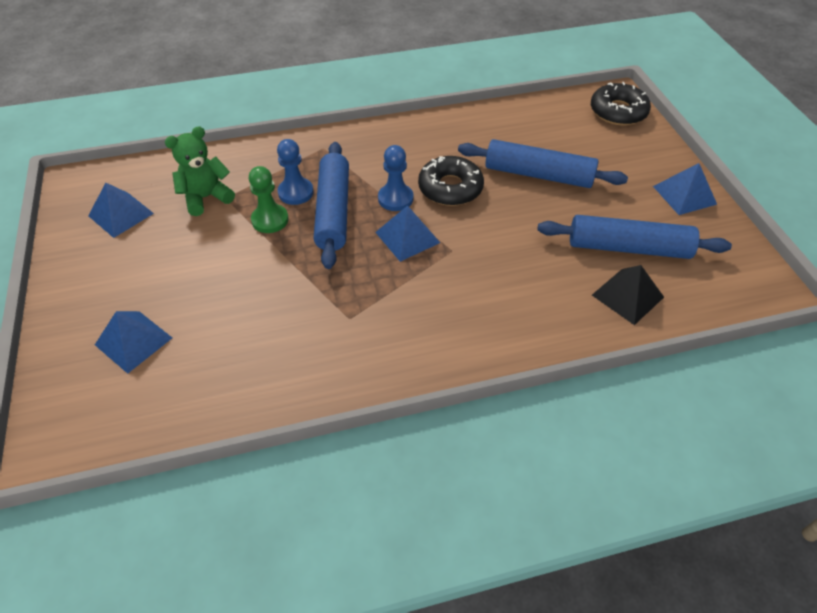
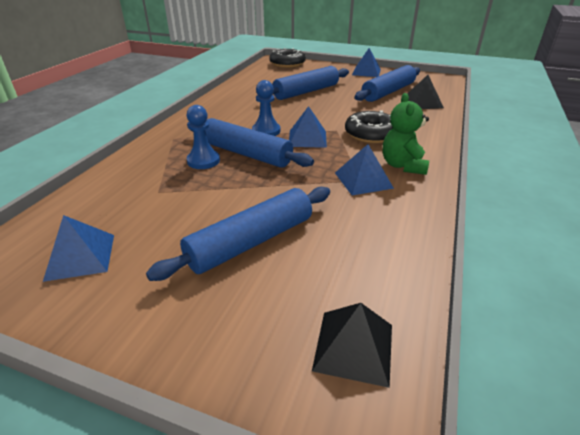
camera: 55 degrees left, 15 degrees down
blue pyramid [95,311,172,374] -> blue pyramid moved to [335,144,394,196]
green teddy bear [165,126,235,216] -> green teddy bear moved to [383,93,429,175]
green pawn [249,166,289,233] -> none
black donut [418,156,484,206] -> black donut moved to [345,110,393,143]
none -> blue rolling pin [146,187,330,281]
none -> black pyramid [312,303,392,388]

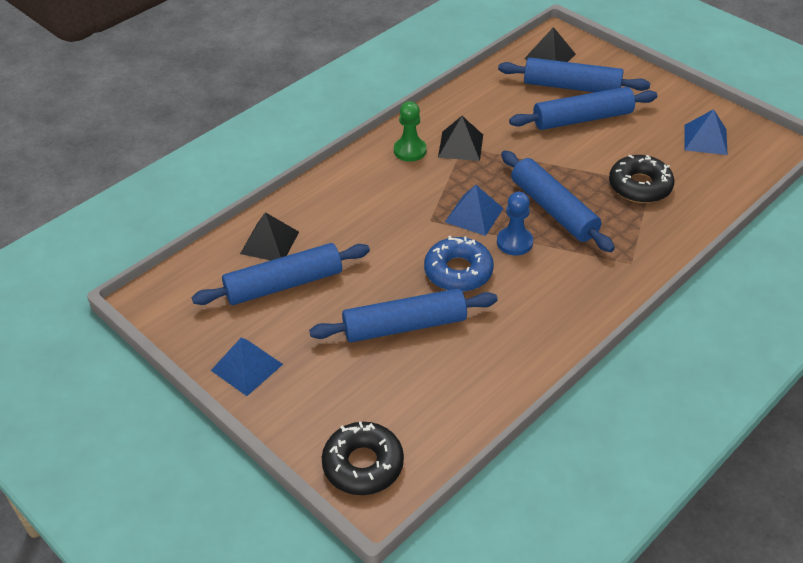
camera: 155 degrees left, 10 degrees up
blue pawn [187,105,220,169] -> none
blue pyramid [335,144,394,196] -> black pyramid [438,116,483,161]
black donut [345,110,393,143] -> black donut moved to [609,155,674,203]
green teddy bear [383,93,429,175] -> green pawn [394,101,426,162]
none -> blue donut [424,236,494,292]
none -> blue rolling pin [498,58,650,92]

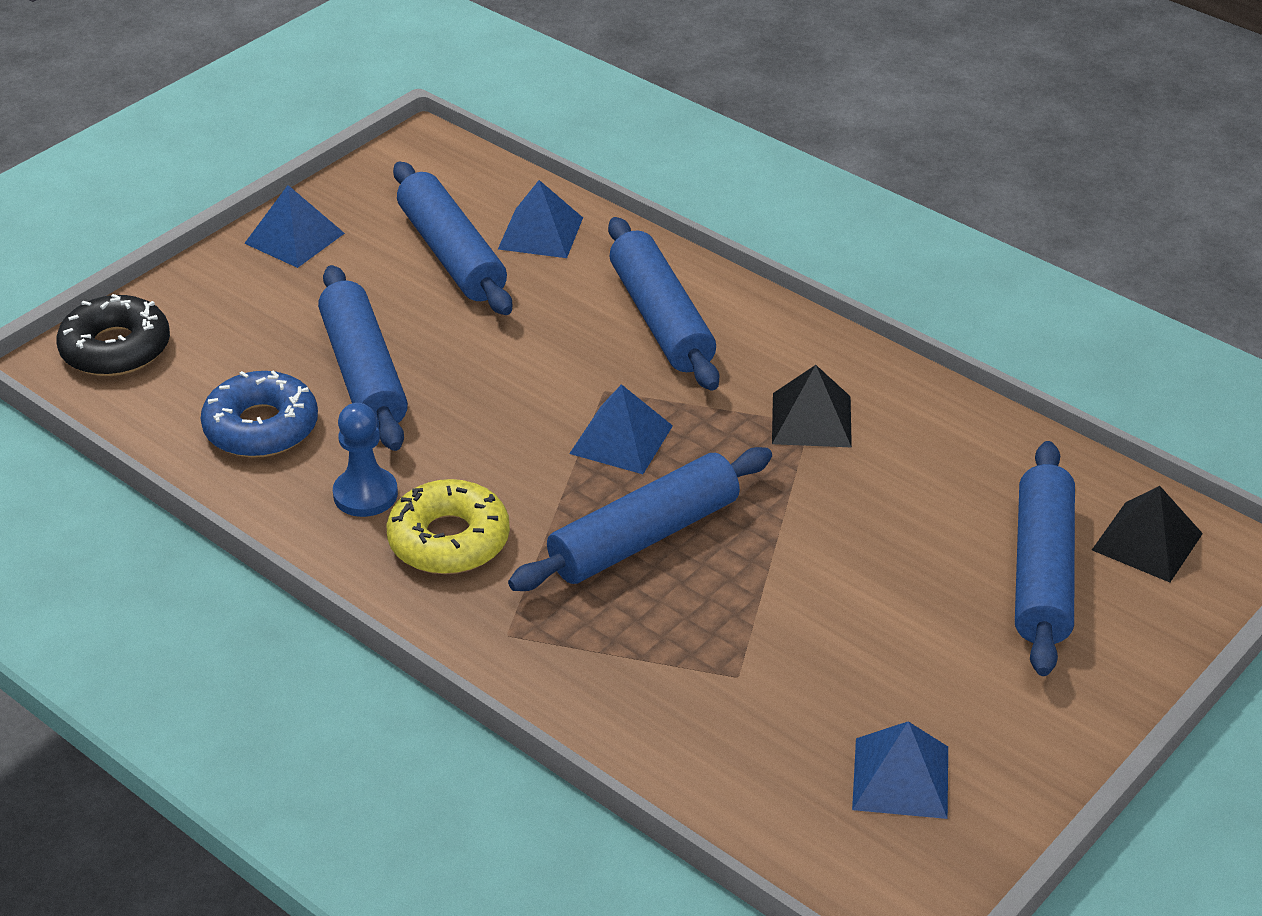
camera: 85 degrees right, 5 degrees down
black pyramid [240,212,299,260] -> blue pyramid [498,180,583,258]
green pawn [394,101,426,162] -> none
blue donut [424,236,494,292] -> blue donut moved to [201,370,318,458]
blue pawn [497,192,533,256] -> blue pawn moved to [333,403,398,517]
blue rolling pin [509,87,658,130] -> blue rolling pin moved to [608,217,719,391]
black donut [609,155,674,203] -> none
none -> yellow donut [387,479,510,574]

